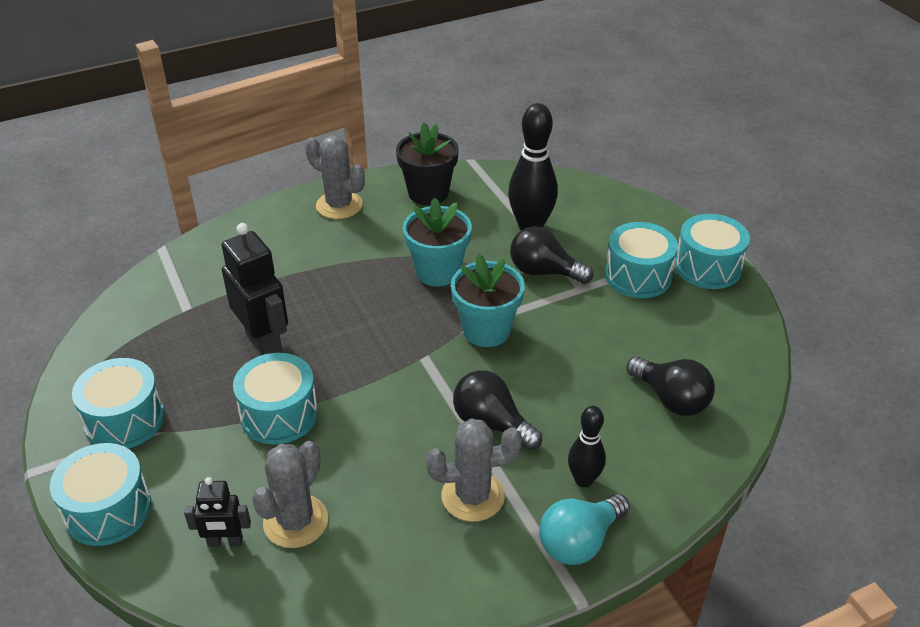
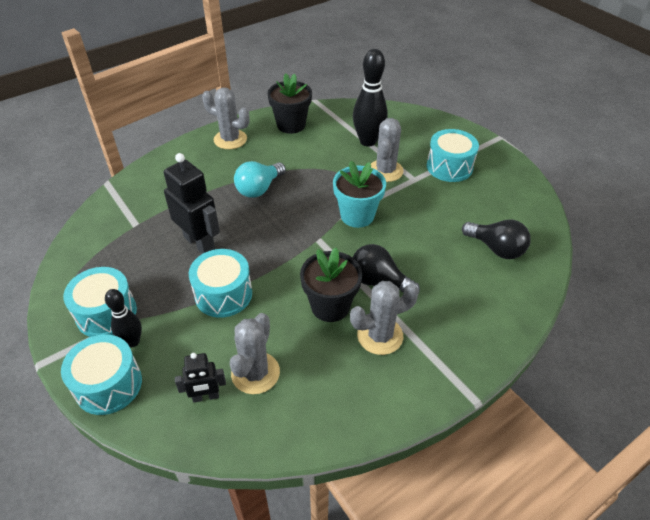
camera: 10 degrees left, 5 degrees up
turquoise flower pot [403,198,472,287] -> none
black light bulb [510,226,593,284] -> grey cactus [371,118,403,182]
turquoise light bulb [539,494,630,565] -> turquoise light bulb moved to [234,161,286,198]
black bowling pin [568,406,606,487] -> black bowling pin moved to [105,289,142,347]
turquoise drum [675,214,750,289] -> none
none -> black flower pot [300,248,362,322]

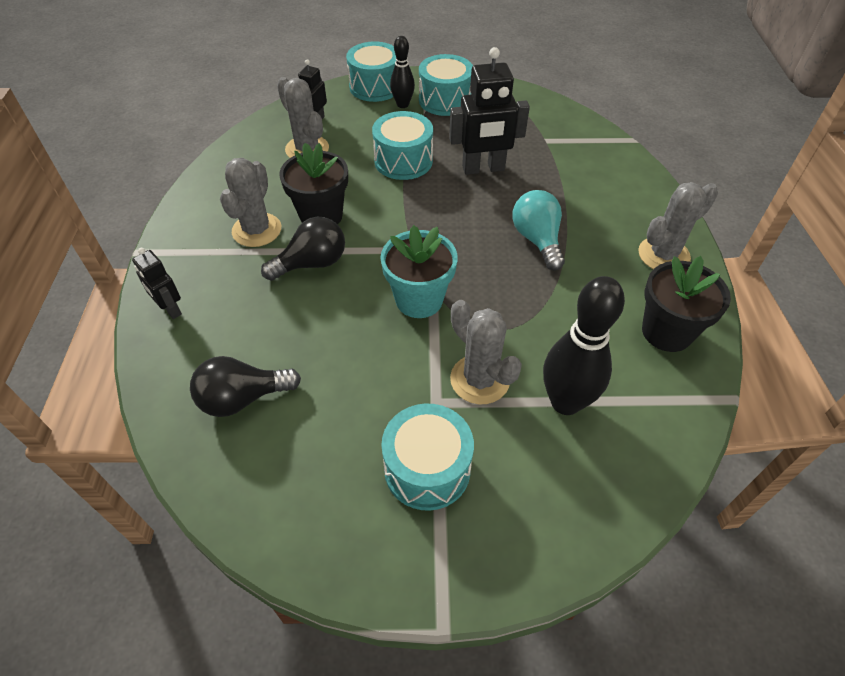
camera: 125 degrees right, 5 degrees up
none -> black robot [132,248,182,319]

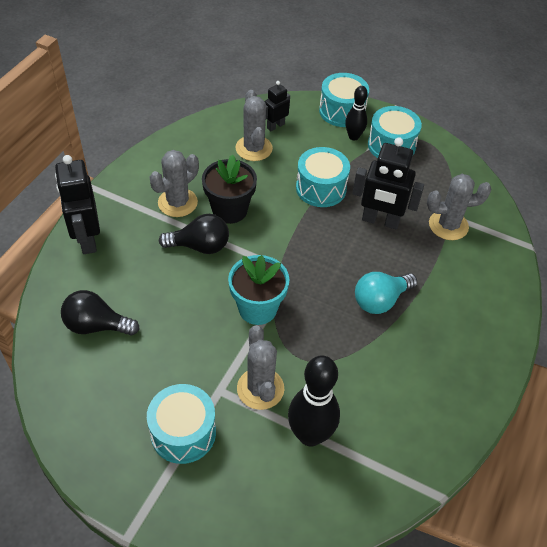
camera: 25 degrees right, 0 degrees up
black robot [132,248,182,319] -> black robot [55,155,100,254], size x1.78
turquoise light bulb [512,190,565,271] -> turquoise light bulb turned 135 degrees counterclockwise [355,272,417,314]
grey cactus [638,182,718,269] -> grey cactus moved to [427,174,492,240]
black flower pot [642,256,731,352] -> none

